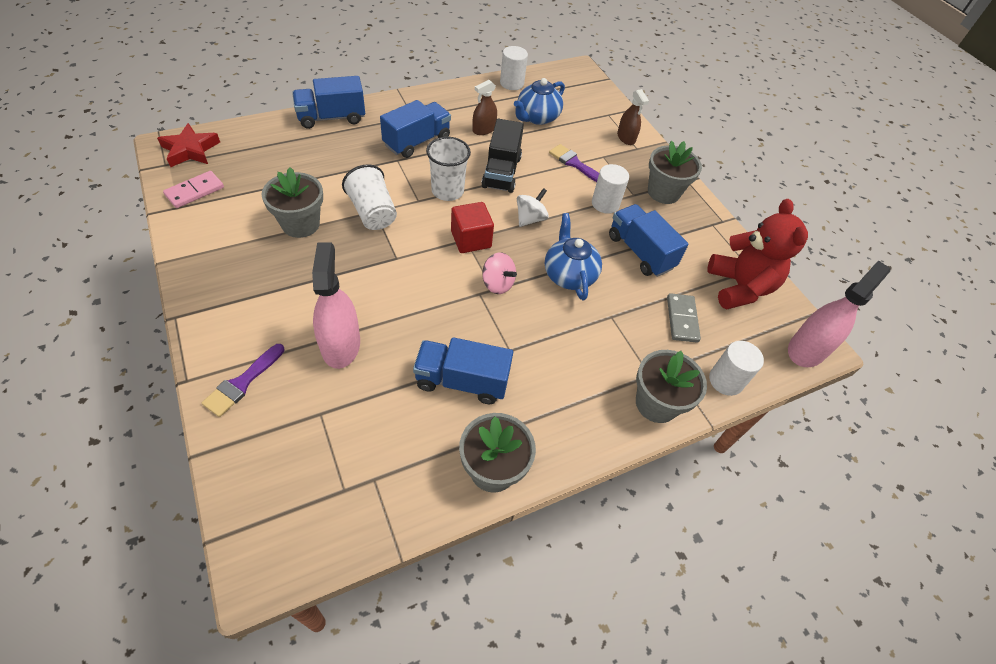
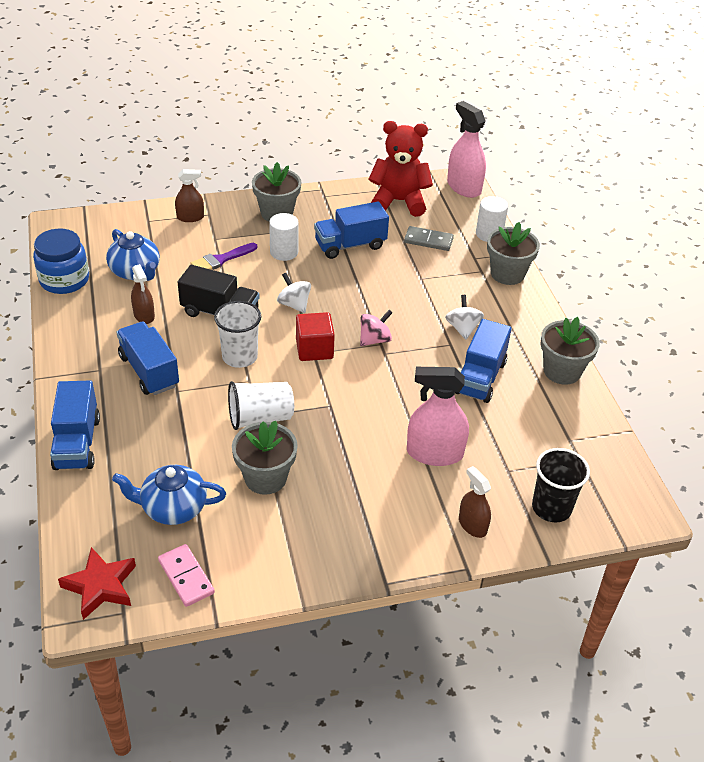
camera: 75 degrees left, 10 degrees down
purple brush [202,344,285,417] -> brown spray bottle [459,466,491,538]
white cylinder [500,46,528,90] -> blue jar [33,229,89,294]
blue teapot [545,213,602,300] -> blue teapot moved to [112,465,226,525]
none -> white spinning top [445,295,484,340]
none -> black cup [532,448,590,522]

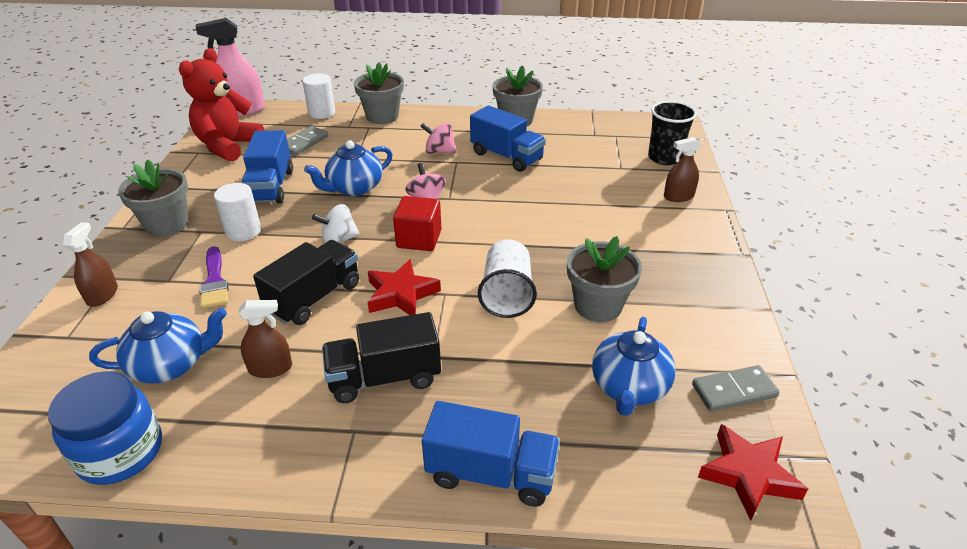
camera: 70 degrees left, 5 degrees down
blue truck [117,322,179,395] -> black truck [322,312,441,403]
pink domino [158,544,215,607] -> grey domino [692,365,779,411]
white cup [214,301,261,368] -> red star [368,259,441,315]
pink spray bottle [407,367,469,466] -> none
white spinning top [445,295,484,340] -> pink spinning top [420,123,456,154]
none -> blue teapot [304,140,393,196]

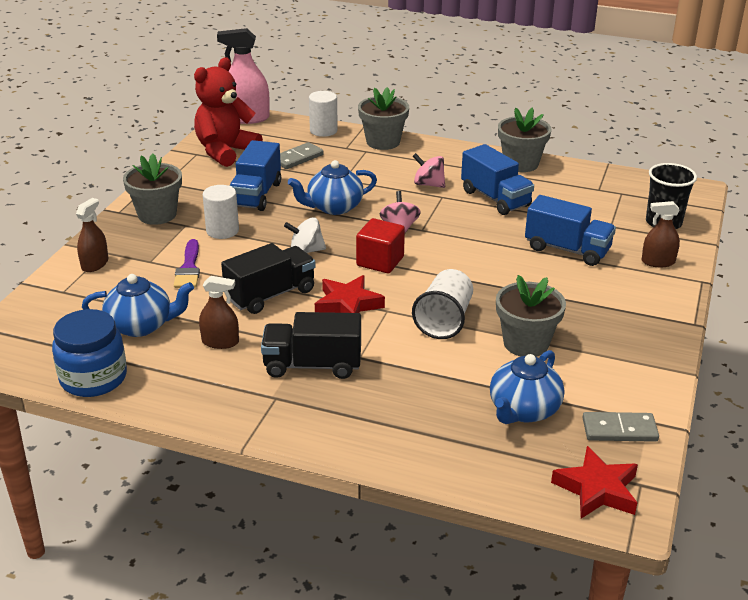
camera: 15 degrees right, 5 degrees down
blue truck [422,401,560,507] -> blue truck moved to [525,195,616,266]

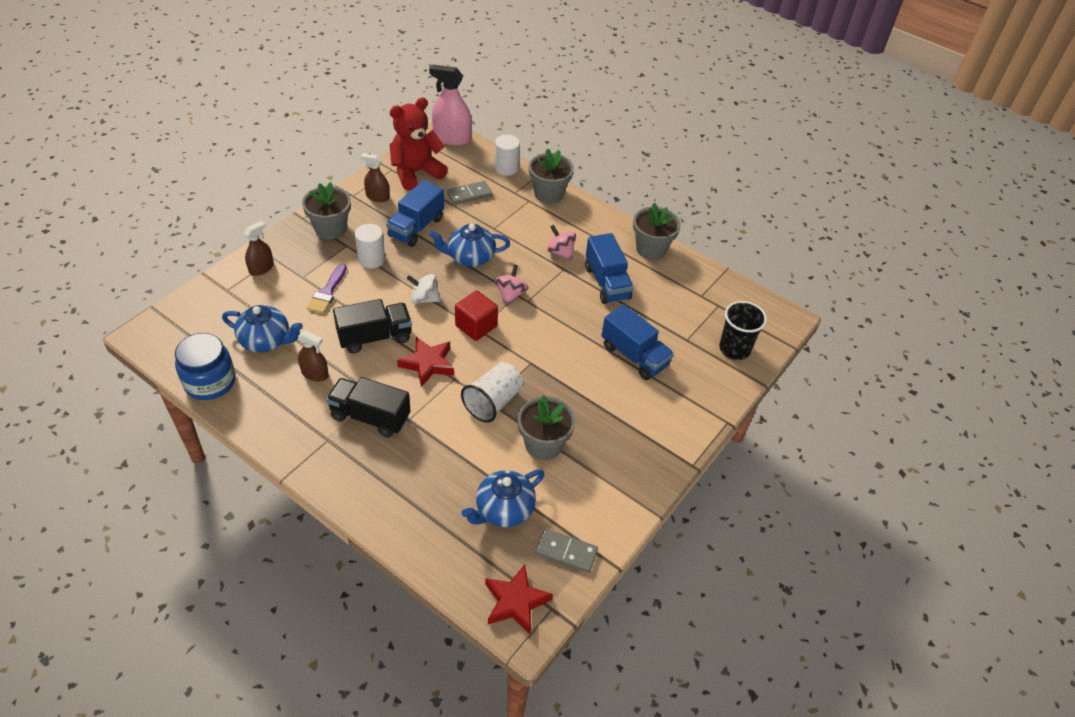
camera: 15 degrees right, 15 degrees up
brown spray bottle [642,201,680,267] -> brown spray bottle moved to [361,153,390,202]

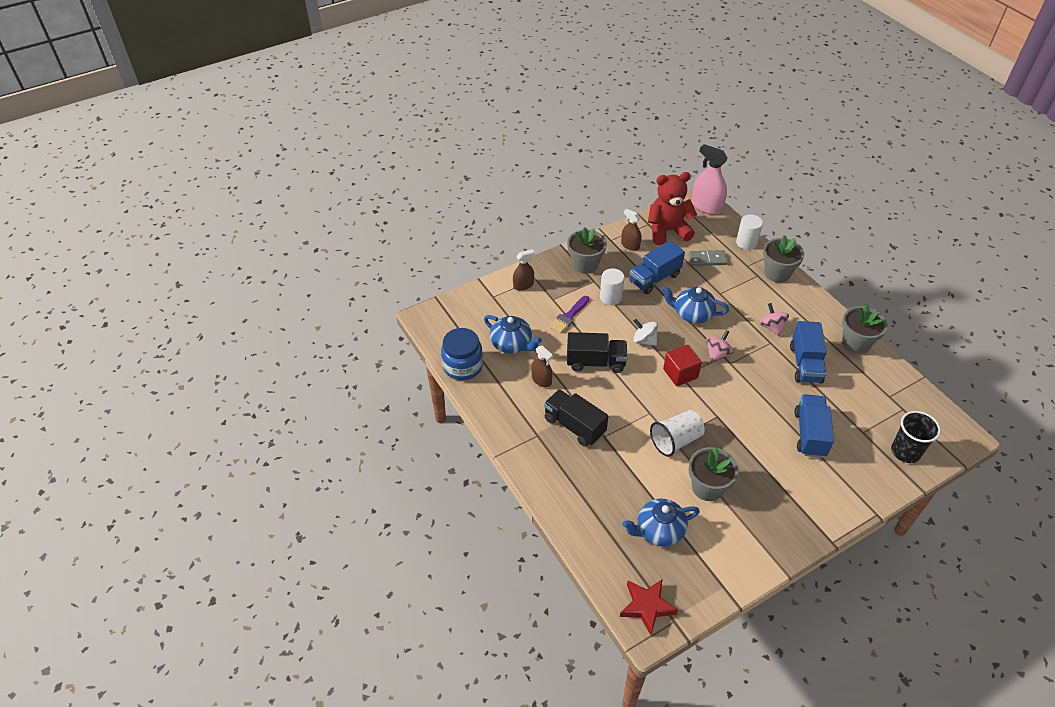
camera: 25 degrees right, 0 degrees up
red star [397,337,454,387] -> none
grey domino [536,529,598,573] -> none
blue truck [602,304,674,380] -> blue truck turned 150 degrees counterclockwise [795,394,834,458]

